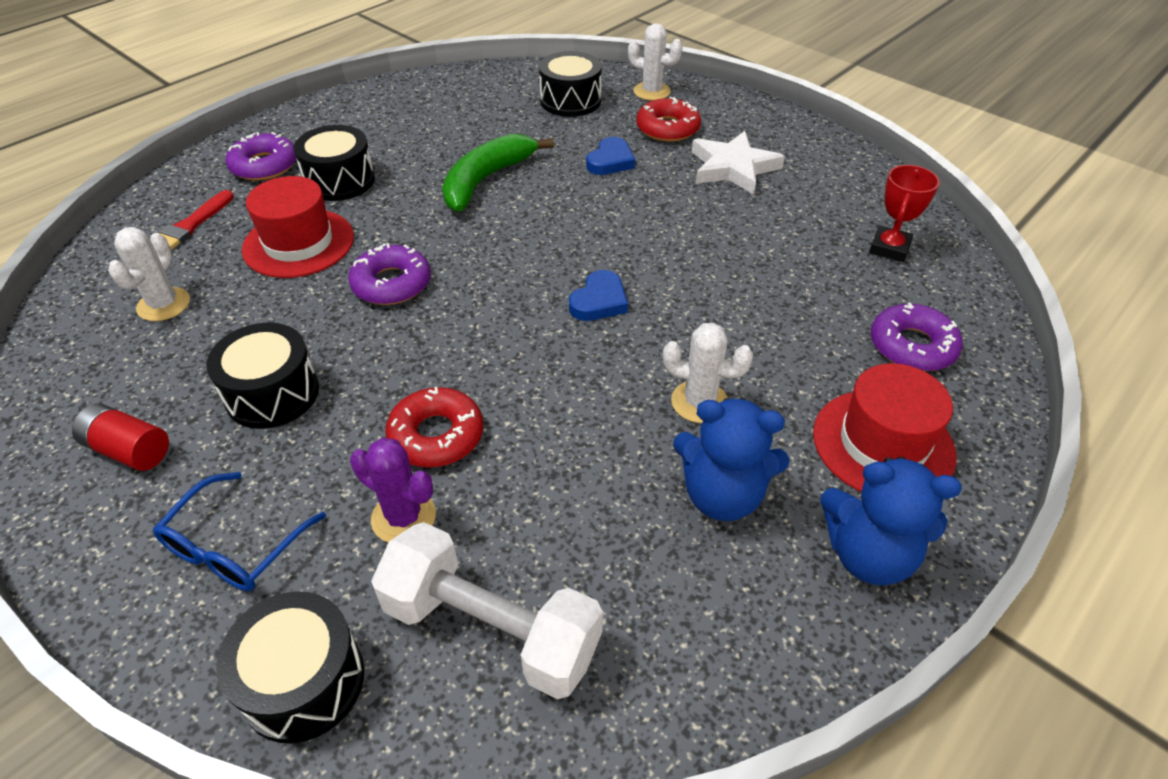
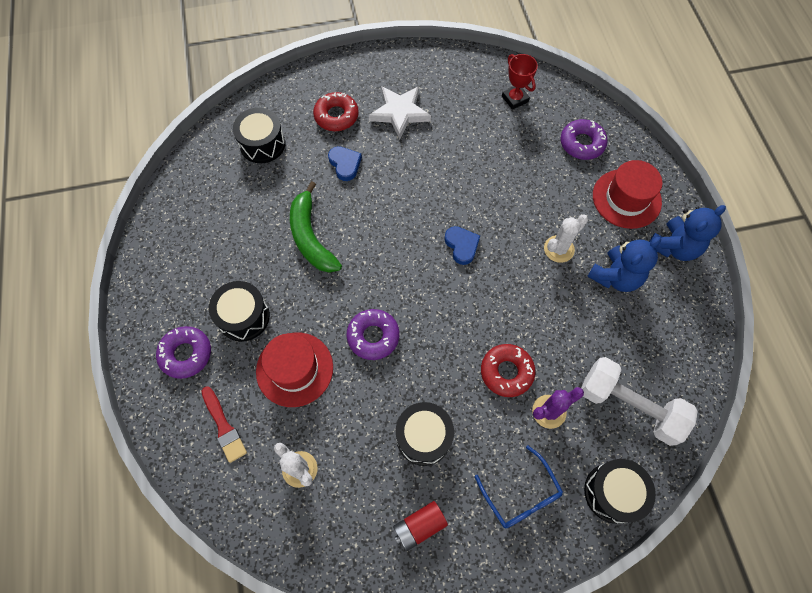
camera: 55 degrees left, 20 degrees up
white dumbbell [371,522,603,699] -> white dumbbell turned 60 degrees clockwise [581,357,698,446]
white cactus [628,23,683,100] -> none

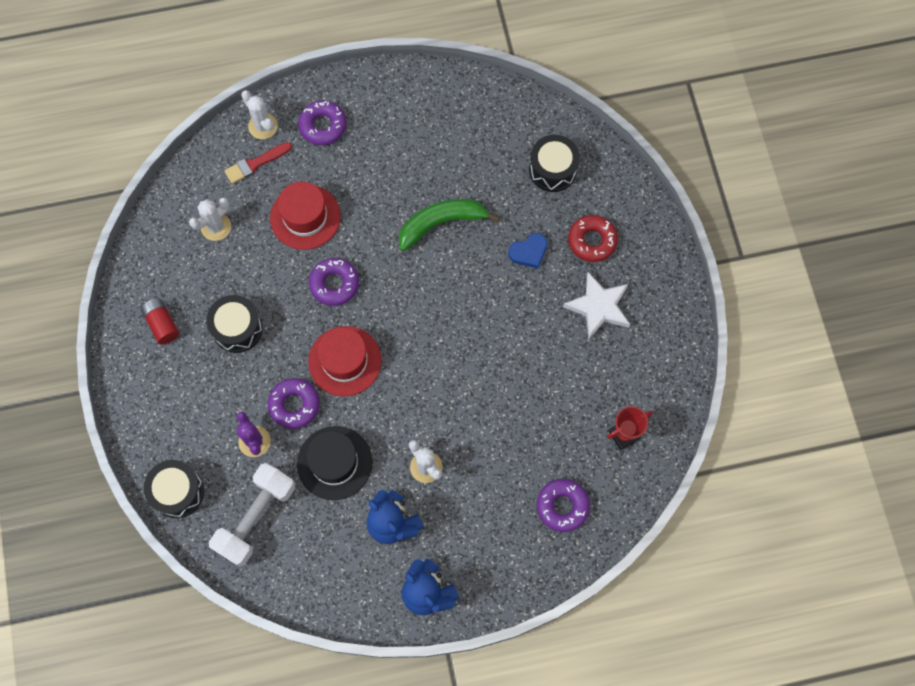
camera: 90 degrees right, 5 degrees up
black drum [209,281,270,342] -> none
blue heart [444,226,480,265] -> none
blue glasses [475,445,563,528] -> none
red donut [481,344,536,397] -> purple donut [268,378,320,429]
red hat [593,160,662,229] -> red hat moved to [308,326,382,397]
none -> white cactus [241,90,278,139]
none -> black hat [297,426,372,500]

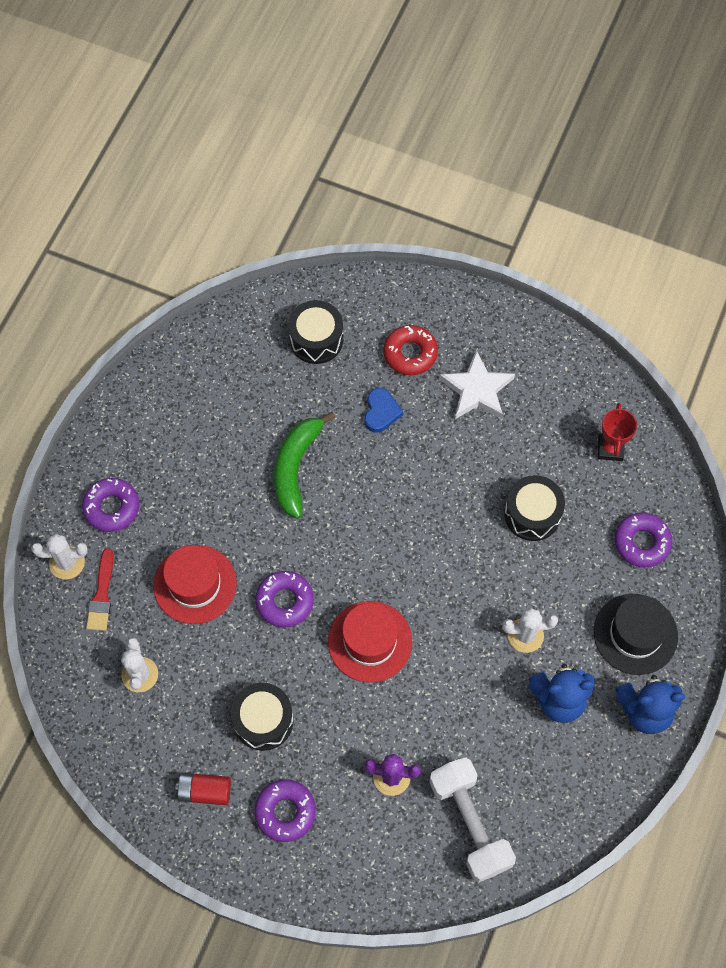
camera: 55 degrees left, 5 degrees down
black drum [144,460,204,518] -> black drum moved to [504,475,565,541]
purple donut [268,378,320,429] -> purple donut moved to [254,779,316,842]
black hat [297,426,372,500] -> black hat moved to [594,594,678,675]

